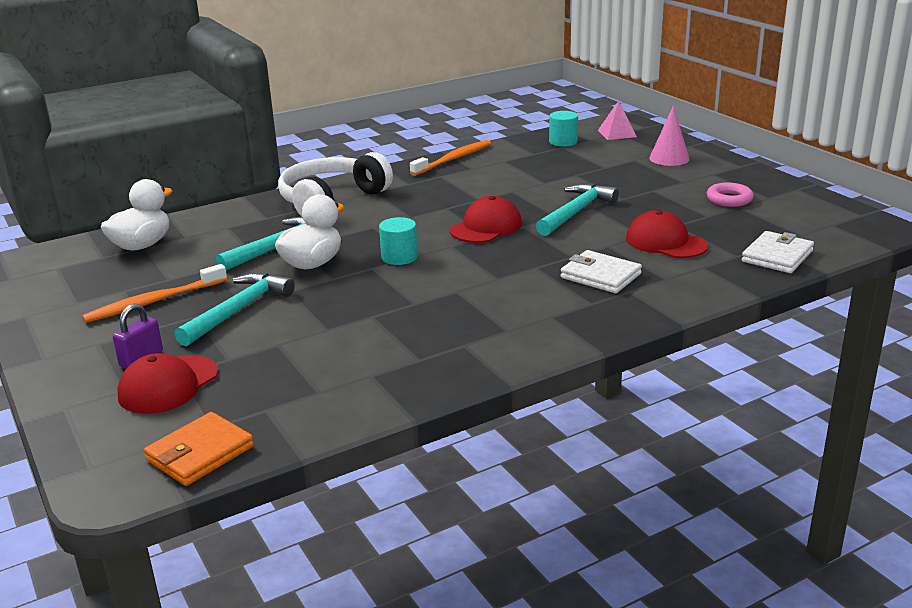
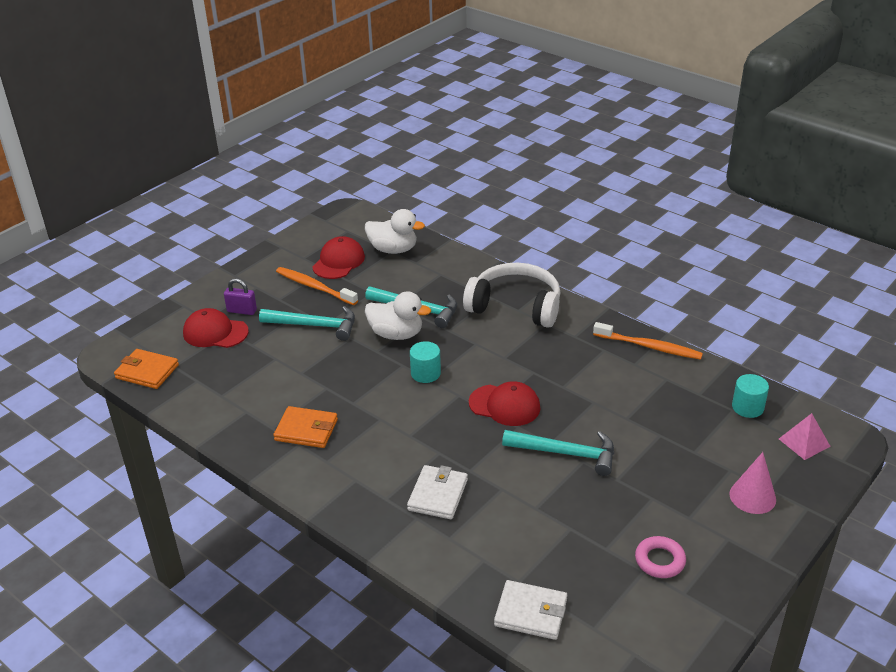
camera: 70 degrees right, 10 degrees up
red cap [626,210,708,258] -> red cap moved to [312,236,365,279]
none -> orange wallet [273,406,338,448]

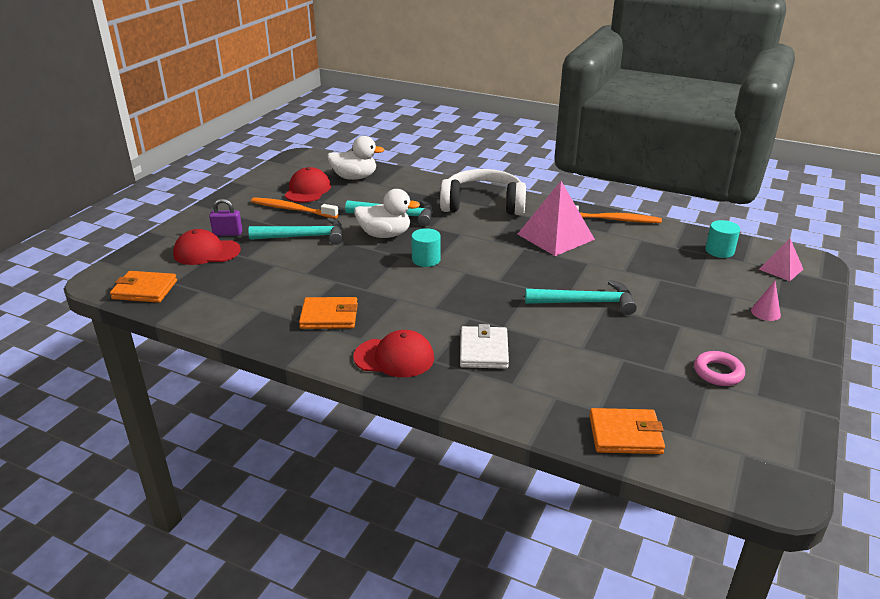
camera: 15 degrees left, 5 degrees down
red cap [469,381,540,426] -> red cap moved to [353,330,434,377]
white wallet [494,580,567,640] -> orange wallet [589,408,665,454]
pink cone [729,452,776,514] -> pink cone [751,281,781,321], size x0.67
none -> pink pyramid [517,181,595,256]

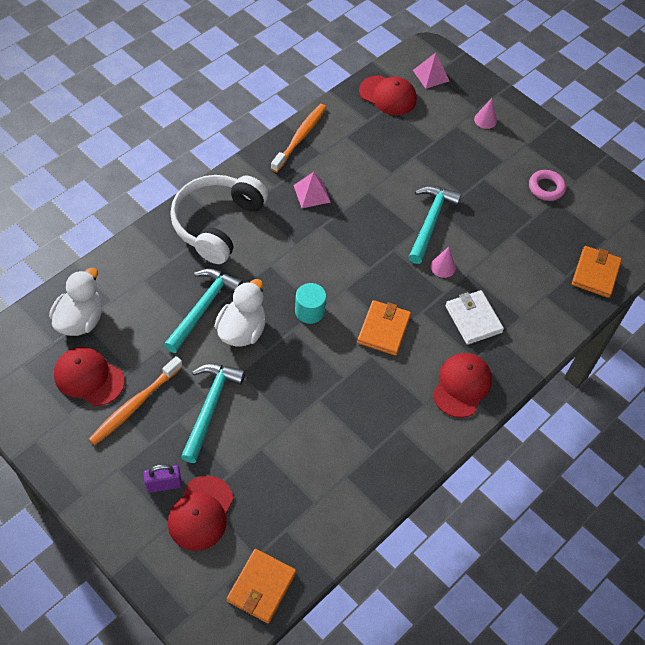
camera: 75 degrees left, 25 degrees up
purple padlock [209,199,242,236] -> purple padlock turned 60 degrees clockwise [143,464,182,493]
orange wallet [299,297,358,329] -> orange wallet moved to [357,300,411,356]
white wallet [460,324,509,369] -> white wallet turned 45 degrees clockwise [445,290,504,345]
pink pyramid [517,181,595,256] -> pink pyramid [293,172,331,208], size x0.54
turquoise cylinder [705,220,740,258] -> red cap [359,75,417,115]
none -> pink cone [431,247,456,278]

